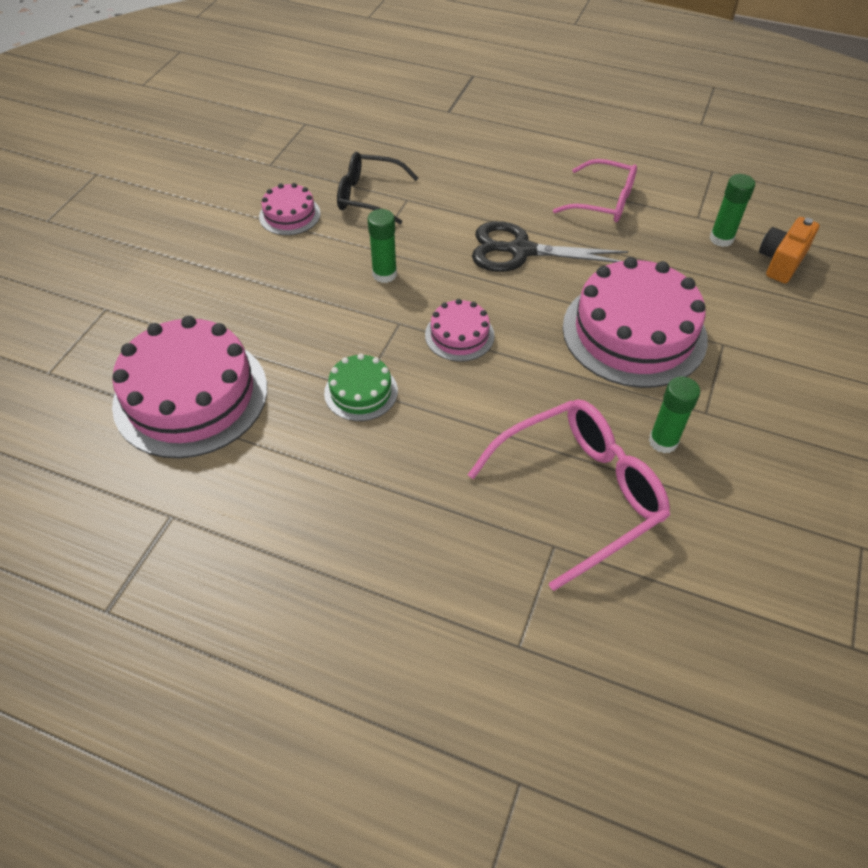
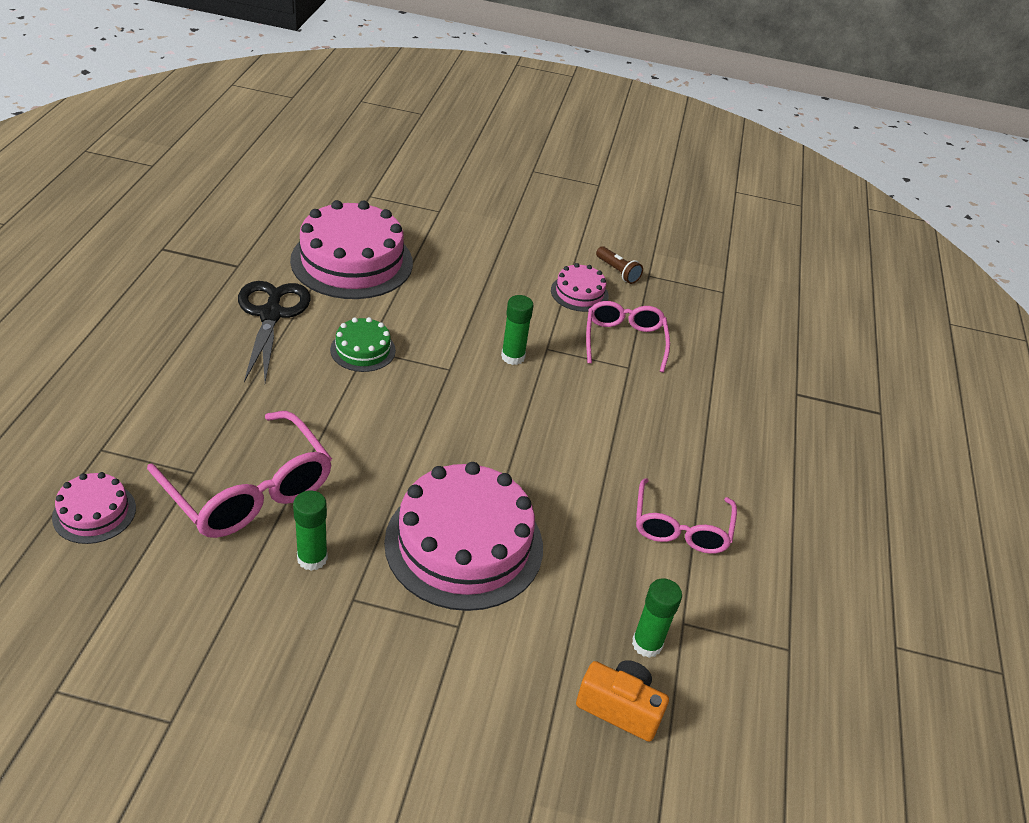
camera: 75 degrees right, 10 degrees down
black glasses [337,152,418,224] -> pink glasses [586,301,670,373]
pink cake [425,299,495,362] -> pink cake moved to [52,472,136,544]
black scissors [472,221,628,272] -> black scissors moved to [238,281,310,382]
none -> brown flashlight [596,246,643,284]

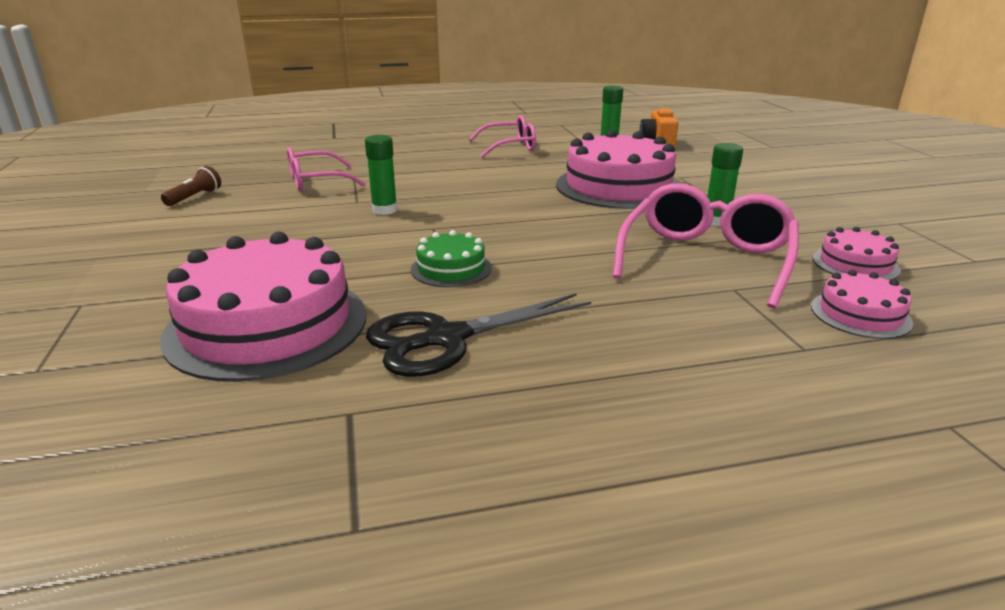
camera: 110 degrees left, 15 degrees down
pink cake [551,263,609,312] -> pink cake moved to [813,227,901,280]

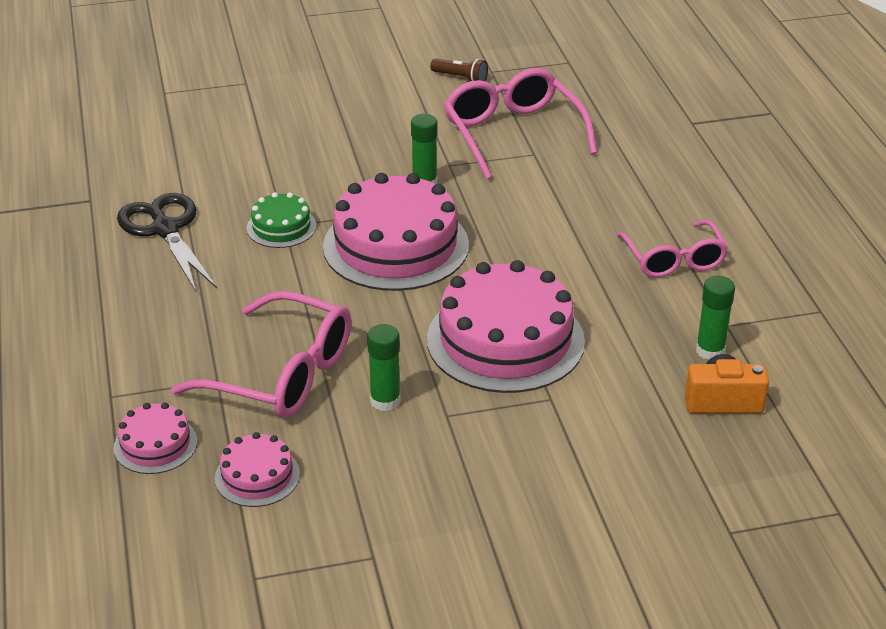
camera: 90 degrees right, 10 degrees up
pink cake [160,232,366,382] -> pink cake moved to [323,173,469,291]
pink glasses [287,147,366,191] -> pink glasses [444,68,597,179], size x1.51

